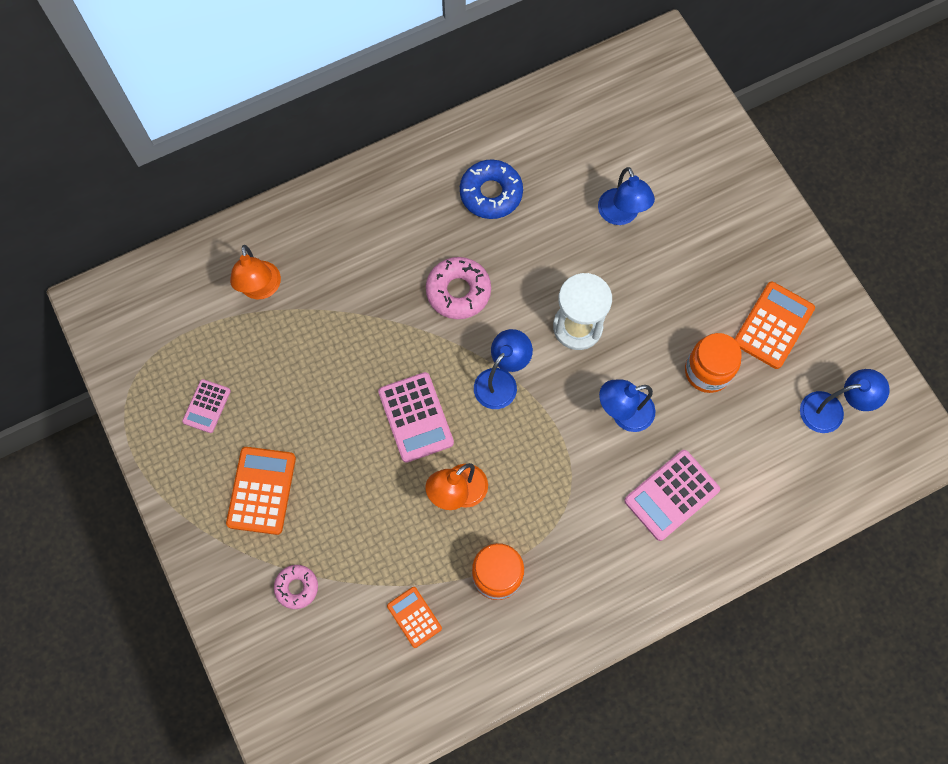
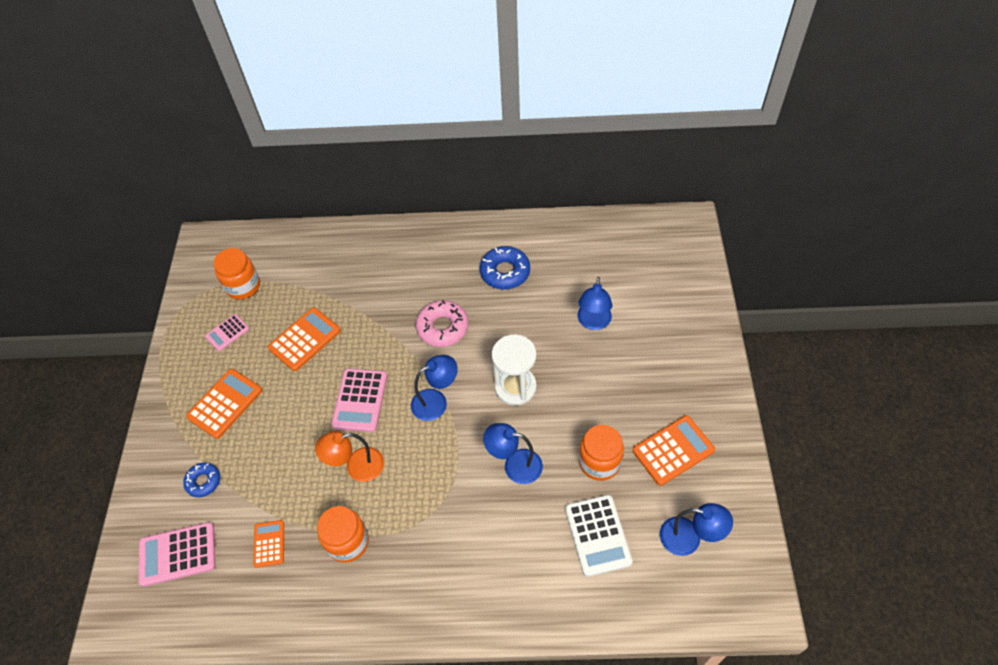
camera: 30 degrees right, 15 degrees down
orange lamp [230,245,281,299] -> none
pink donut [274,565,318,609] -> blue donut [183,463,220,497]
pink calculator [624,450,720,541] -> pink calculator moved to [138,522,216,587]
none -> orange jar [214,248,260,300]
none -> orange calculator [268,307,341,371]
none -> white calculator [565,495,633,577]

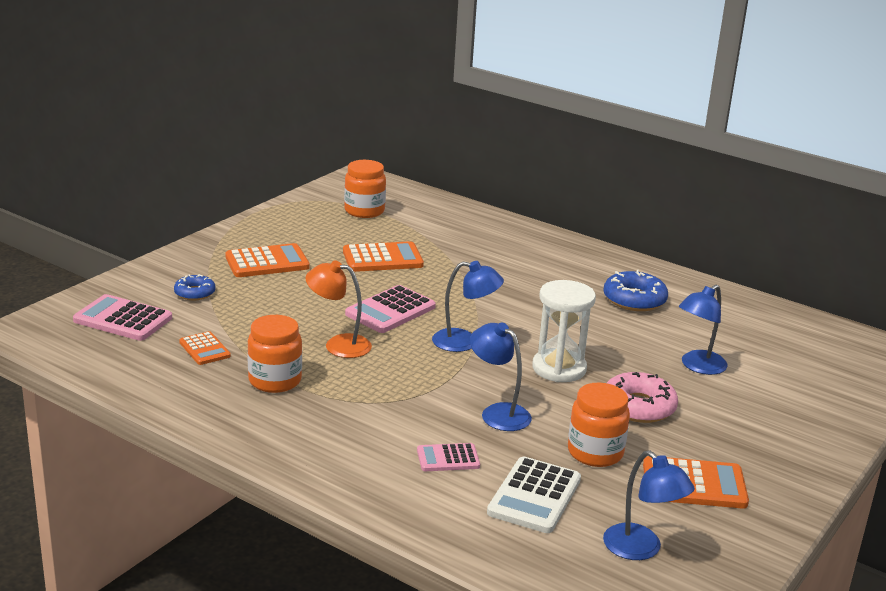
camera: 30 degrees right, 30 degrees down
pink calculator [205,314,250,351] -> pink calculator moved to [417,443,480,471]
orange calculator [253,520,284,568] -> orange calculator turned 120 degrees clockwise [179,331,231,365]
pink donut [416,300,469,347] -> pink donut moved to [607,372,678,423]

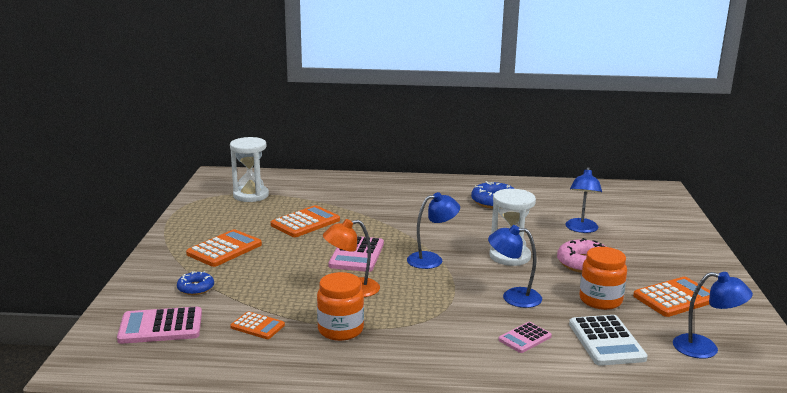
camera: 30 degrees left, 5 degrees down
orange jar [344,160,386,218] -> white hourglass [230,137,269,202]

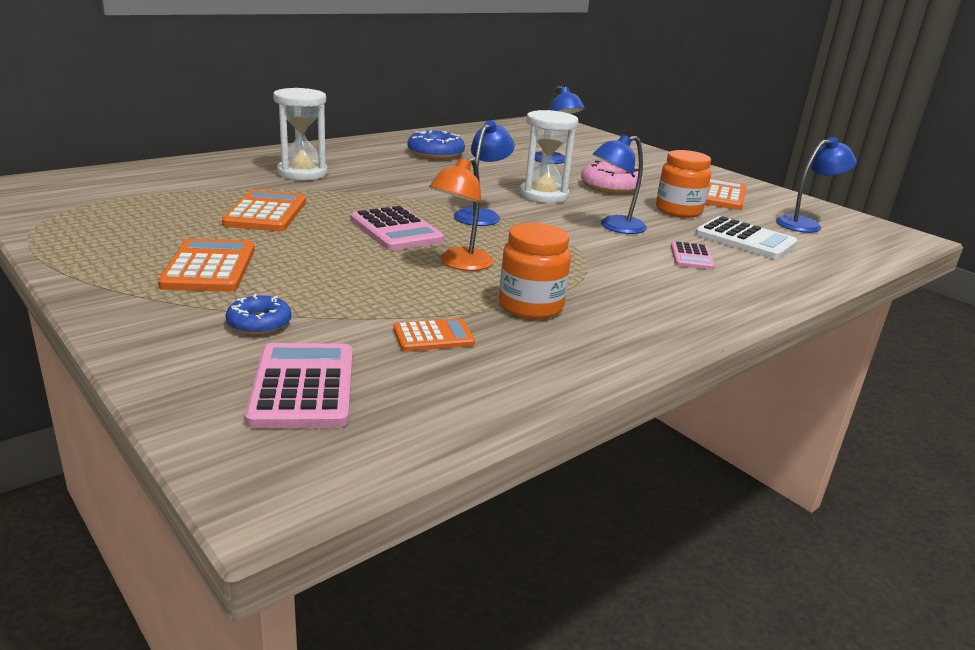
camera: 45 degrees left, 5 degrees up
pink calculator [117,307,202,344] -> pink calculator turned 135 degrees clockwise [245,343,353,428]
white hourglass [230,137,269,202] -> white hourglass moved to [273,88,328,180]

